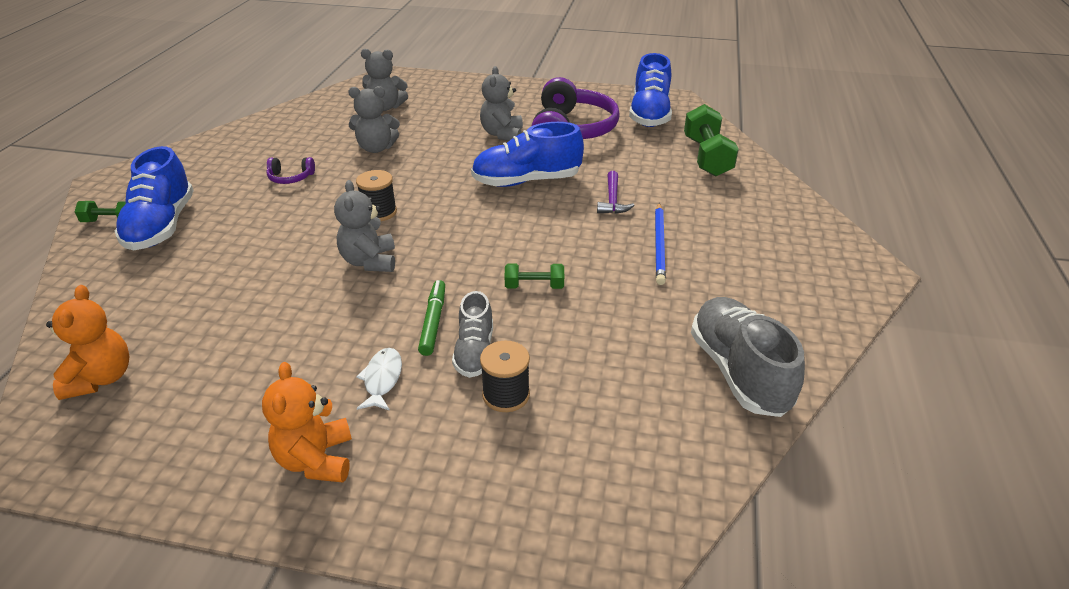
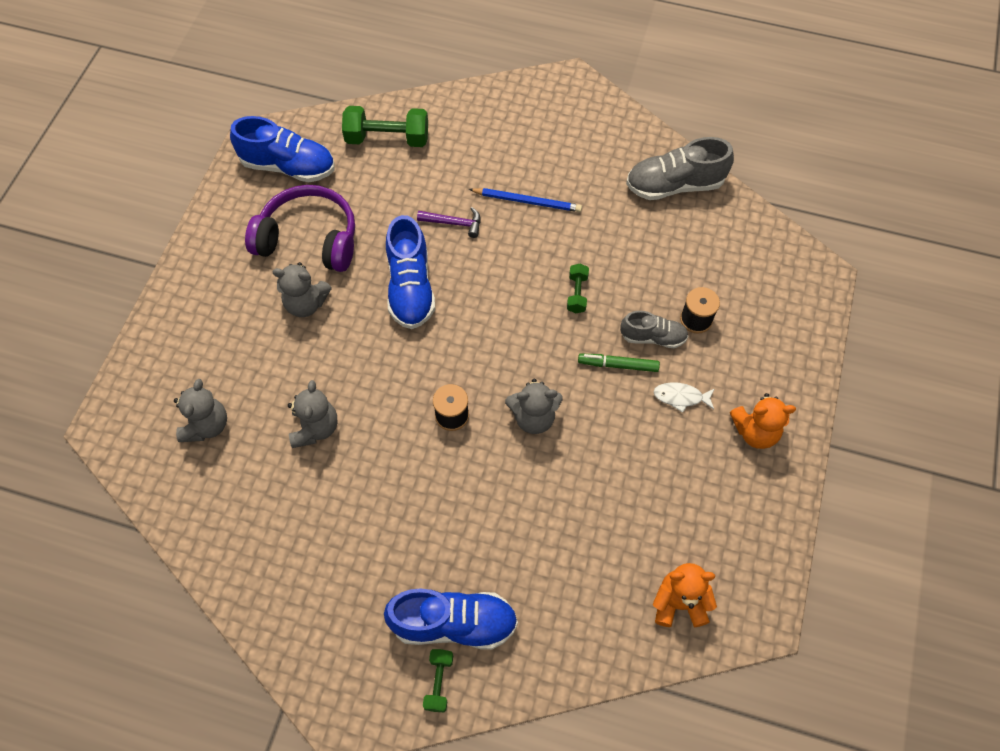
camera: 85 degrees left, 25 degrees up
purple headphones [266,157,315,184] -> none

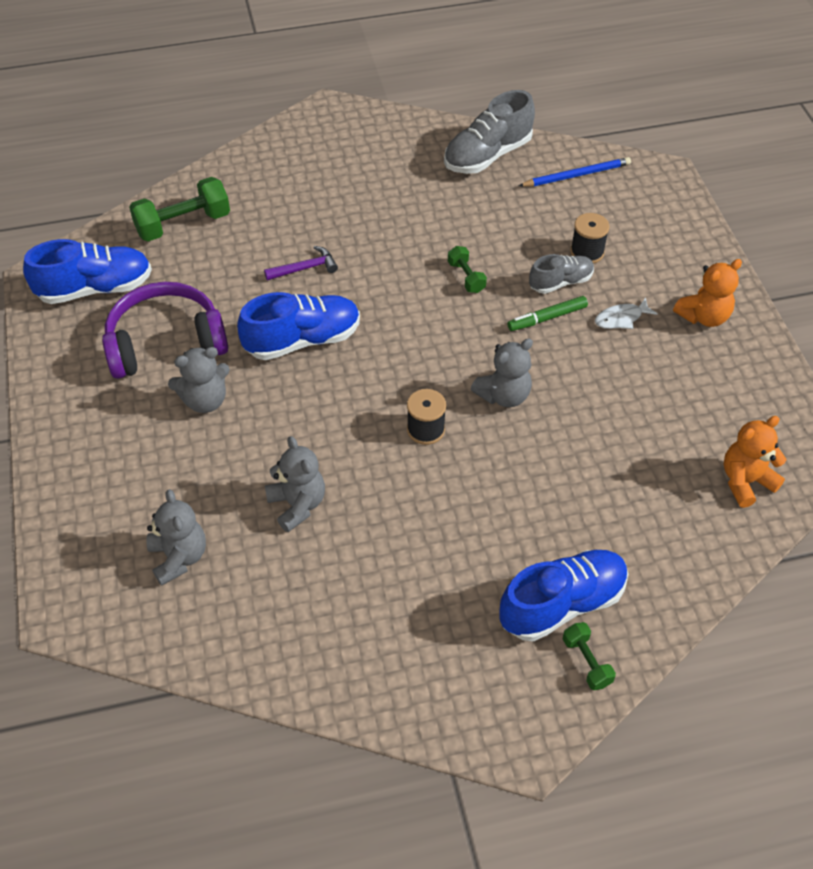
camera: 30 degrees left, 10 degrees down
blue shoe [386,215,435,329] -> blue shoe turned 75 degrees counterclockwise [237,292,360,360]
blue pencil [469,188,582,212] -> blue pencil moved to [519,157,631,187]

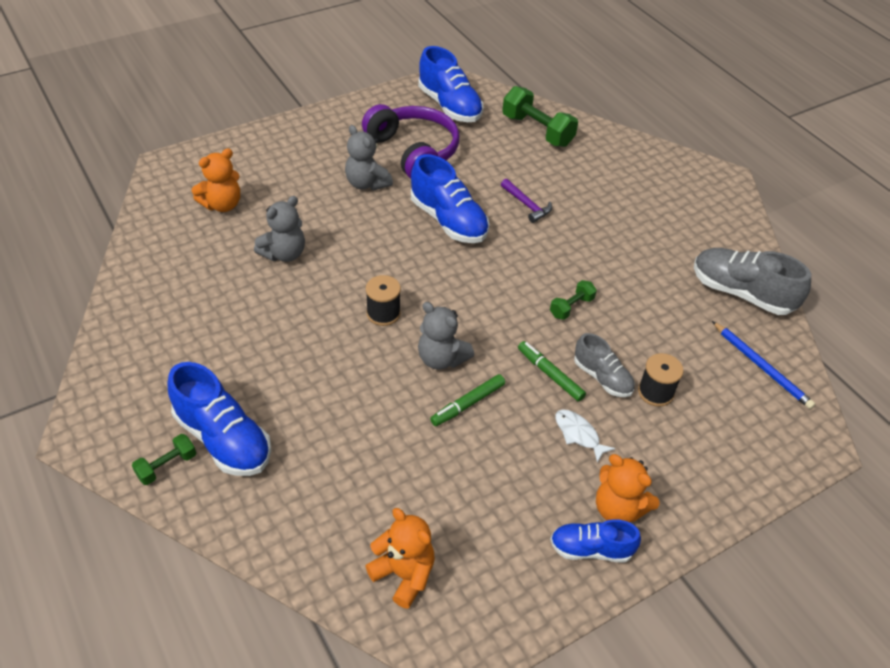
camera: 70 degrees right, 5 degrees down
grey teddy bear [146,489,206,586] -> orange teddy bear [192,148,240,212]
none -> green marker [430,374,505,426]
none -> blue shoe [550,519,641,563]

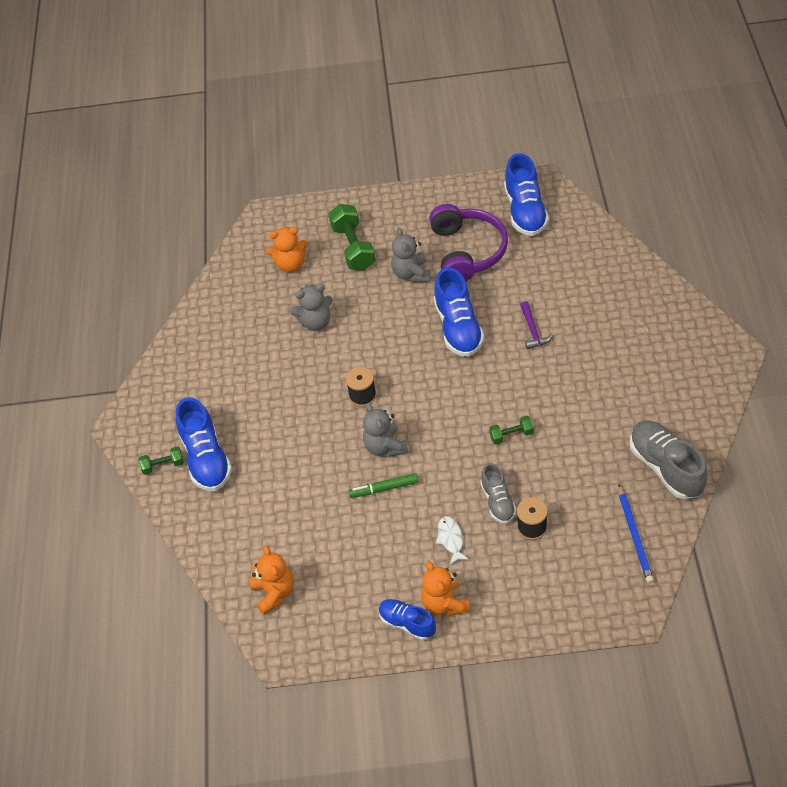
camera: 35 degrees right, 5 degrees up
green dumbbell [502,86,578,147] -> green dumbbell moved to [328,204,376,271]
green marker [518,341,586,402] -> none

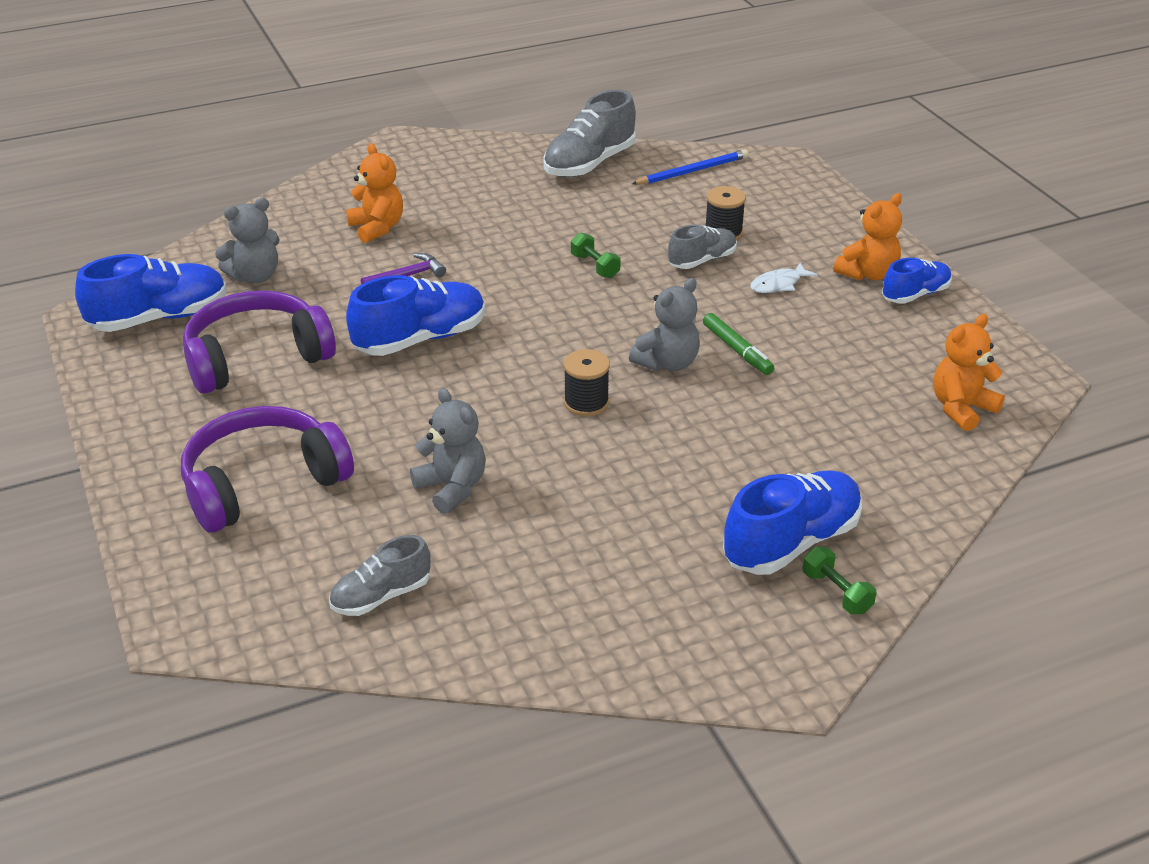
camera: 115 degrees left, 15 degrees down
orange teddy bear [266,227,308,273] -> orange teddy bear moved to [346,143,403,243]
green dumbbell [328,204,376,271] -> purple headphones [181,406,354,532]
blue shoe [379,599,436,640] -> blue shoe turned 135 degrees counterclockwise [882,258,952,304]
grey teddy bear [391,228,430,283] -> grey teddy bear moved to [215,198,280,283]
none -> grey shoe [329,535,431,616]

